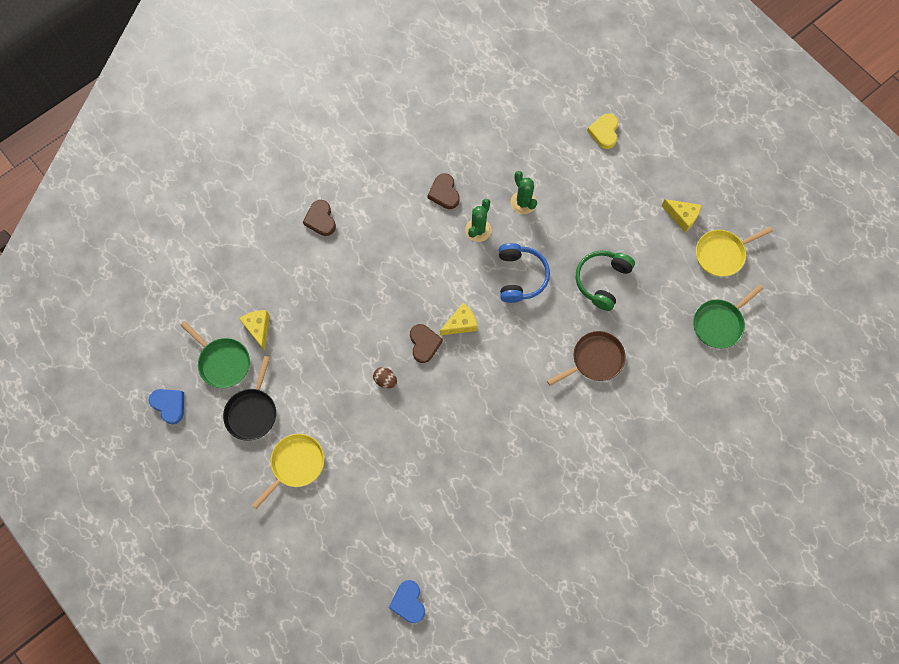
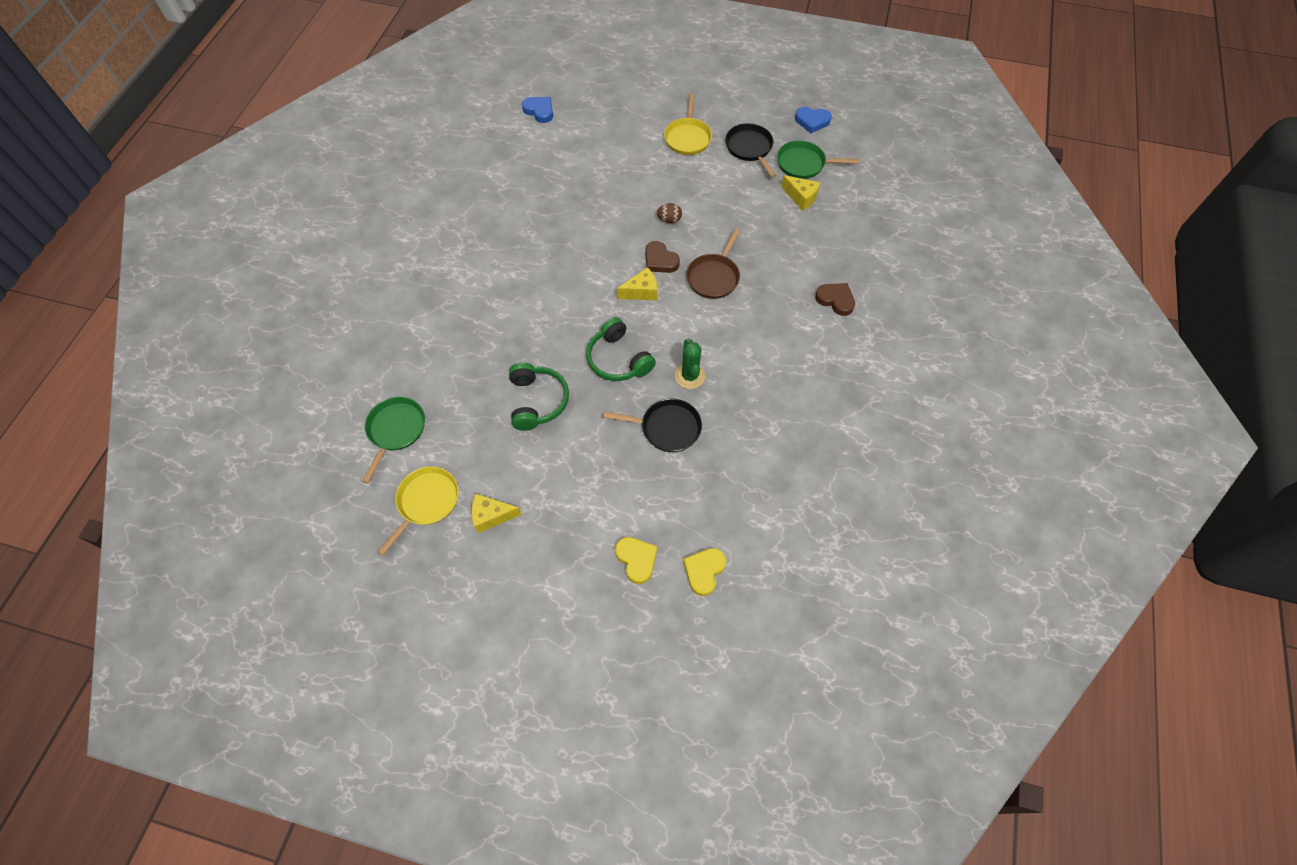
camera: 145 degrees right, 10 degrees down
brown heart [427,173,460,209] -> none
yellow cheese [440,302,478,335] -> yellow cheese turned 135 degrees counterclockwise [617,267,657,300]
blue headphones [499,243,550,303] -> green headphones [586,317,656,381]
green cactus [511,171,537,214] -> black pan [604,399,702,452]
brown pan [547,331,626,386] -> brown pan moved to [686,229,740,299]
none -> yellow heart [683,548,726,596]

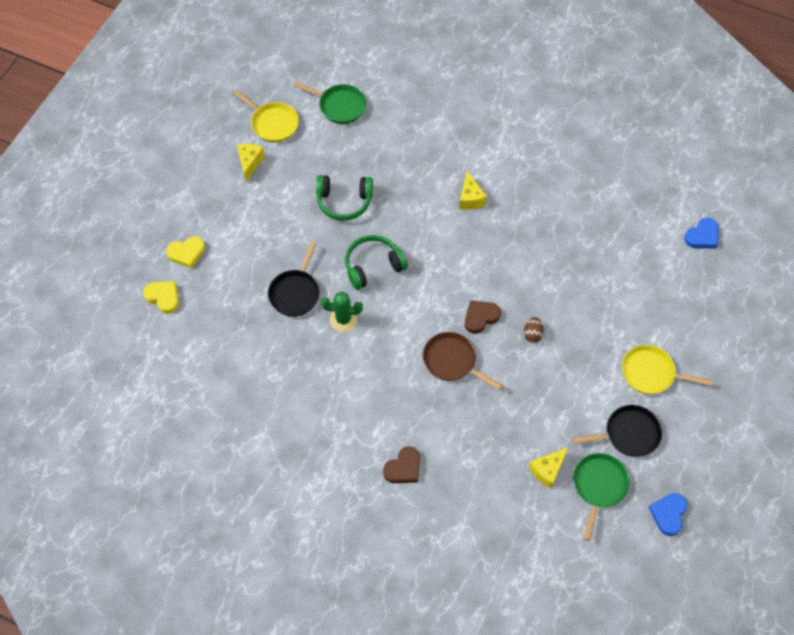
camera: 100 degrees right, 0 degrees up
yellow cheese [617,267,657,300] -> yellow cheese moved to [459,171,487,209]

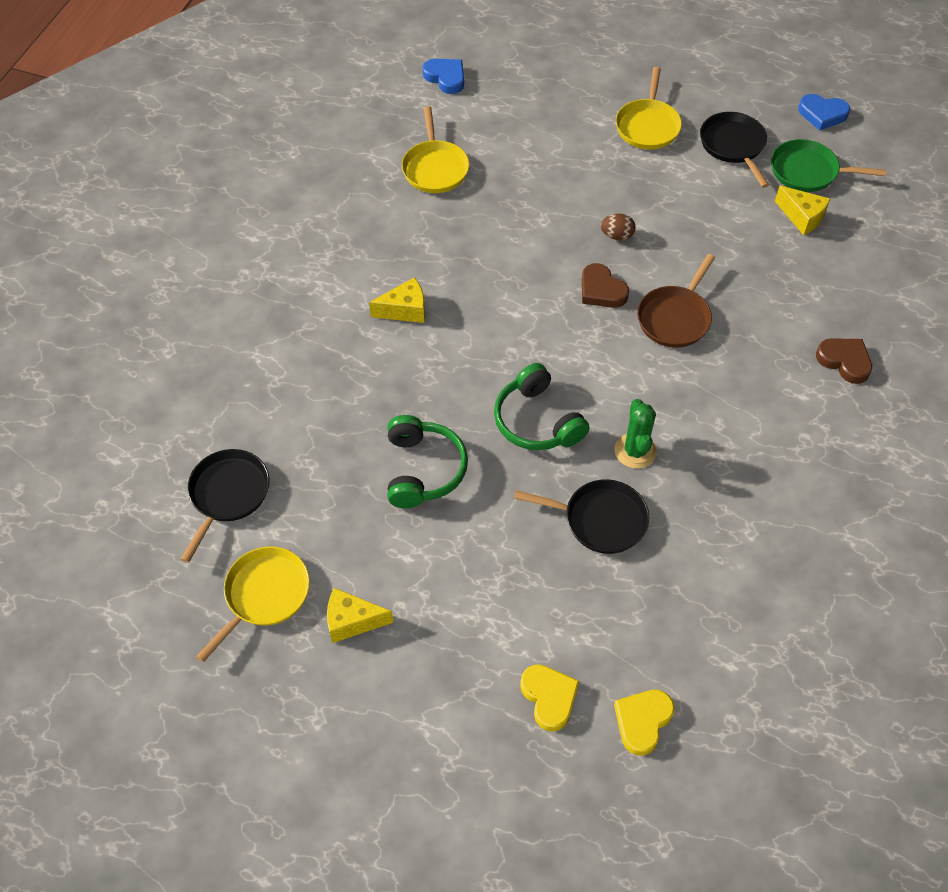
camera: 95 degrees left, 5 degrees down
green pan [293,81,366,124] -> black pan [180,449,269,563]
none -> yellow pan [402,106,470,193]

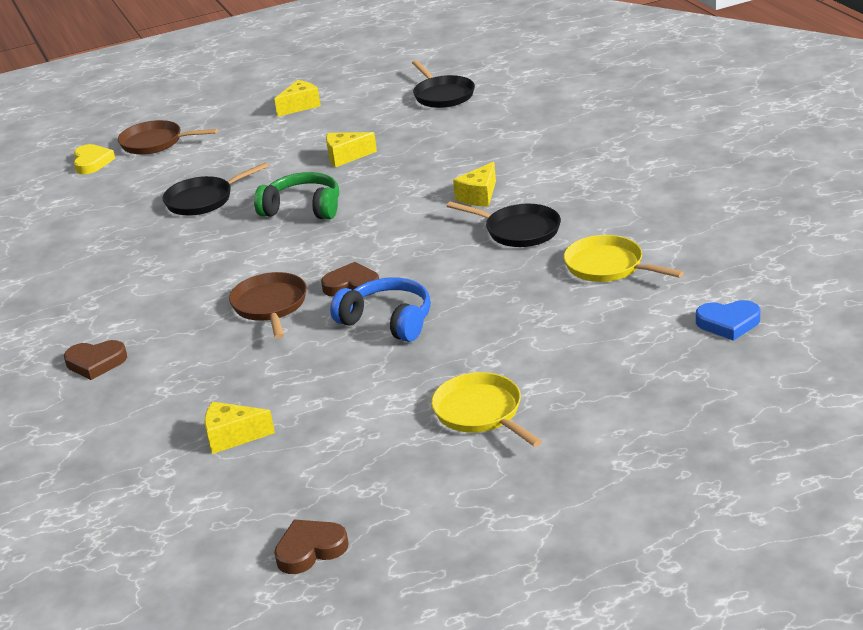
camera: 140 degrees right, 25 degrees down
yellow pan [196,547,310,662] -> none
green headphones [387,415,468,508] -> yellow cheese [326,132,377,167]
yellow heart [520,664,579,732] -> brown pan [118,120,218,155]
brown egg [600,214,636,241] -> blue headphones [330,278,431,342]
green cactus [615,399,657,469] -> none
black pan [700,112,769,188] -> black pan moved to [447,202,561,247]
green pan [771,139,886,192] -> none
blue heart [798,94,850,131] -> brown heart [274,520,349,574]

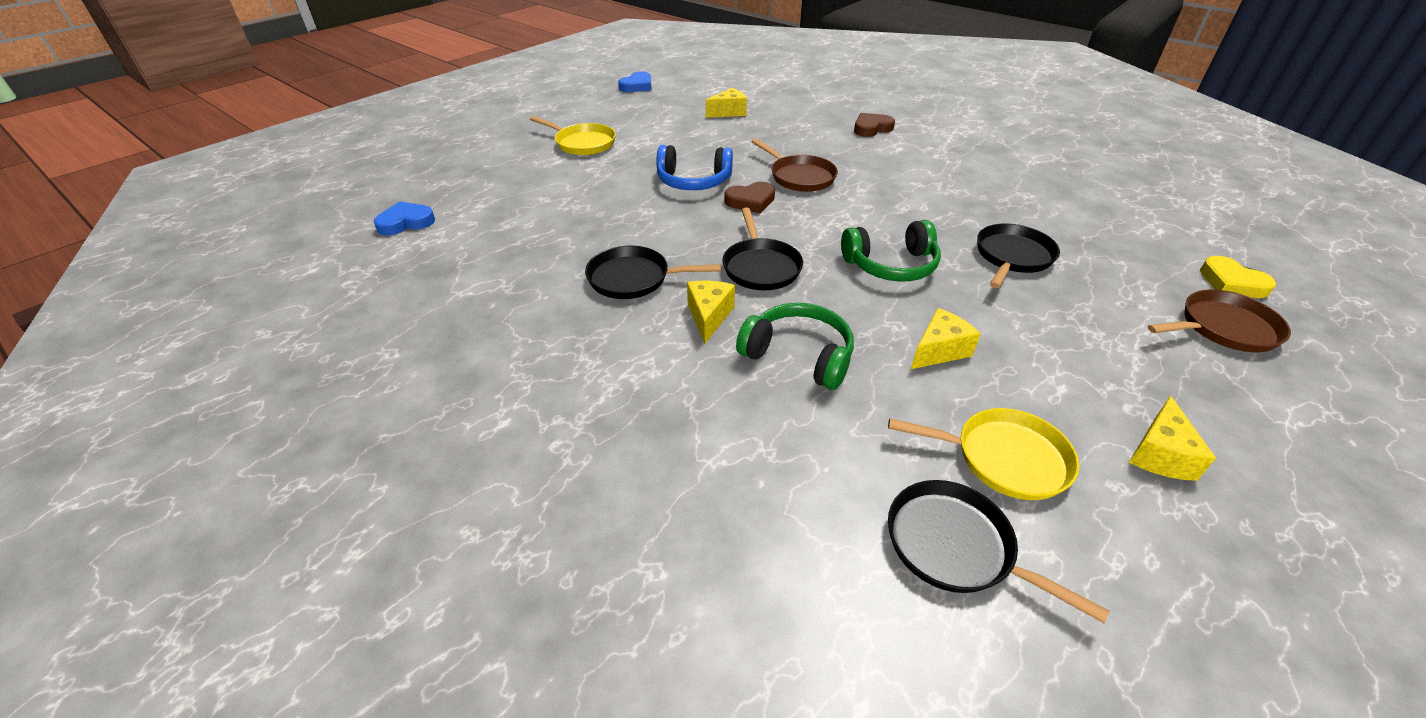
camera: 150 degrees right, 10 degrees up
brown heart [274,520,349,574] -> blue heart [618,71,652,92]
yellow pan [564,235,684,282] -> yellow pan moved to [888,408,1079,500]
none -> black pan [722,208,803,290]
none -> green headphones [736,303,854,390]

